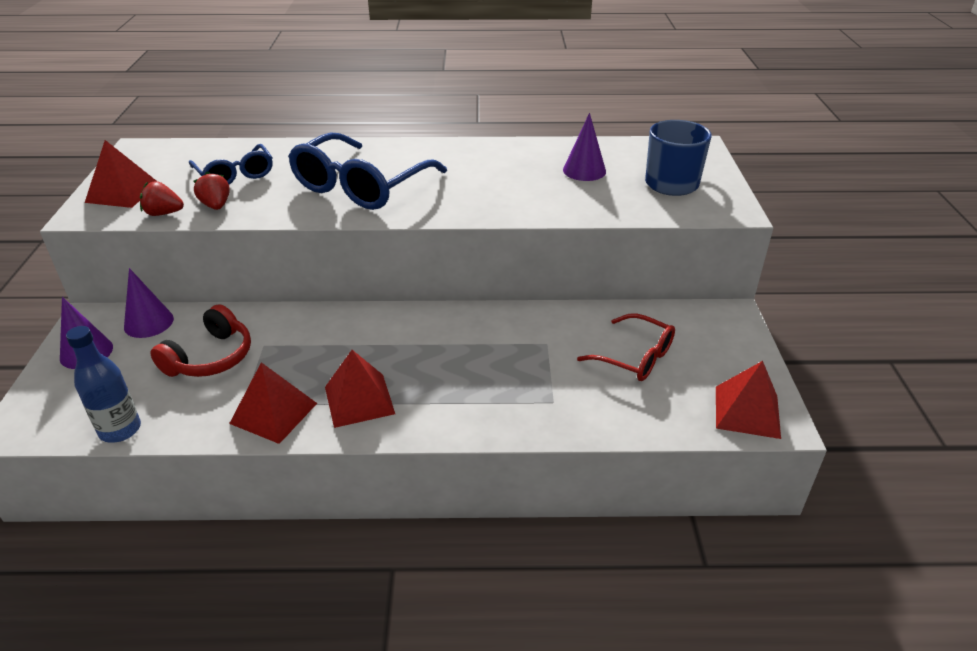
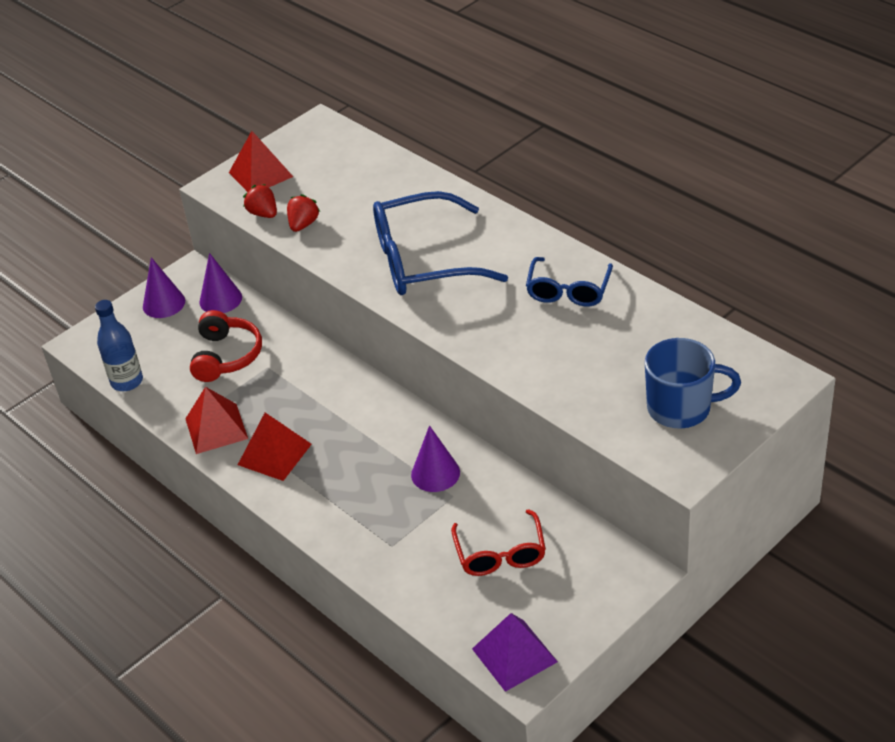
camera: 50 degrees right, 5 degrees up
red headphones [151,304,251,377] -> red headphones turned 75 degrees counterclockwise [190,310,262,382]
blue glasses [189,144,273,184] -> blue glasses moved to [526,257,613,306]
purple cone [563,113,606,181] -> purple cone moved to [411,425,460,492]
red pyramid [716,361,781,439] -> purple pyramid [472,613,558,692]

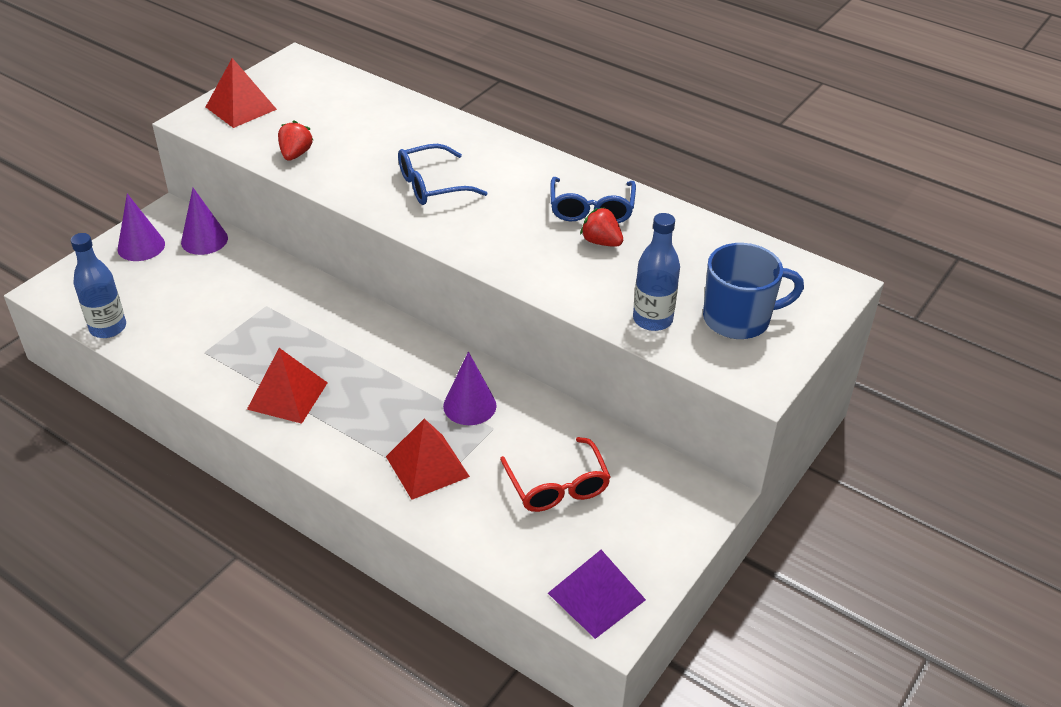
camera: 15 degrees left, 0 degrees up
red pyramid [185,387,248,454] -> red pyramid moved to [386,419,470,500]
red headphones [190,310,262,382] -> none
red strawberry [243,184,277,218] -> red strawberry moved to [580,207,623,247]
blue glasses [373,191,508,295] -> blue glasses [398,144,487,205], size x0.59
none -> blue bottle [633,213,680,331]

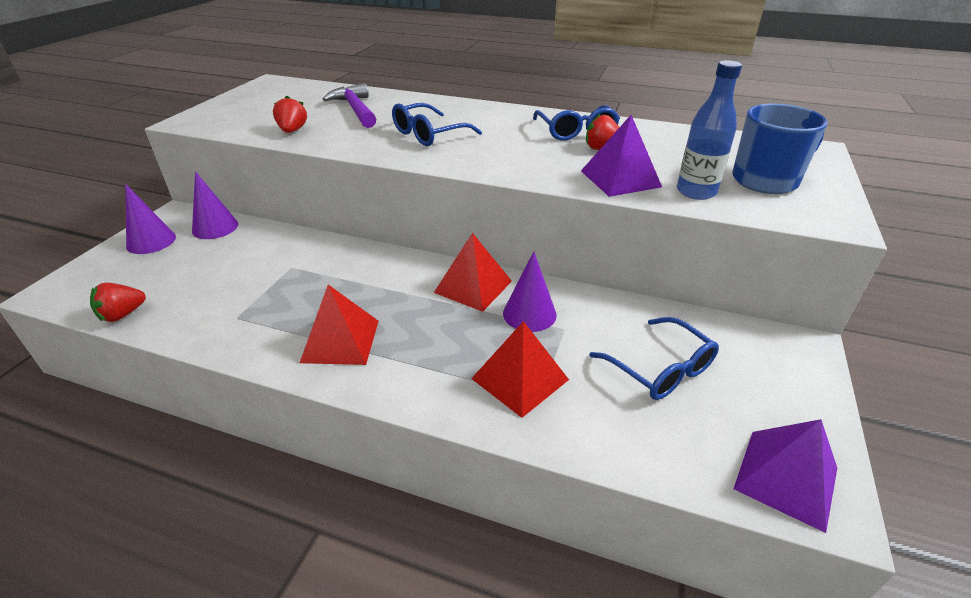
camera: 15 degrees left, 5 degrees down
blue bottle [71,233,126,338] -> red strawberry [90,283,146,322]
red pyramid [206,58,277,128] -> red pyramid moved to [434,233,512,312]
red glasses [500,437,611,512] -> blue glasses [589,317,719,400]
none -> purple hammer [322,83,376,128]
none -> purple pyramid [581,115,662,197]

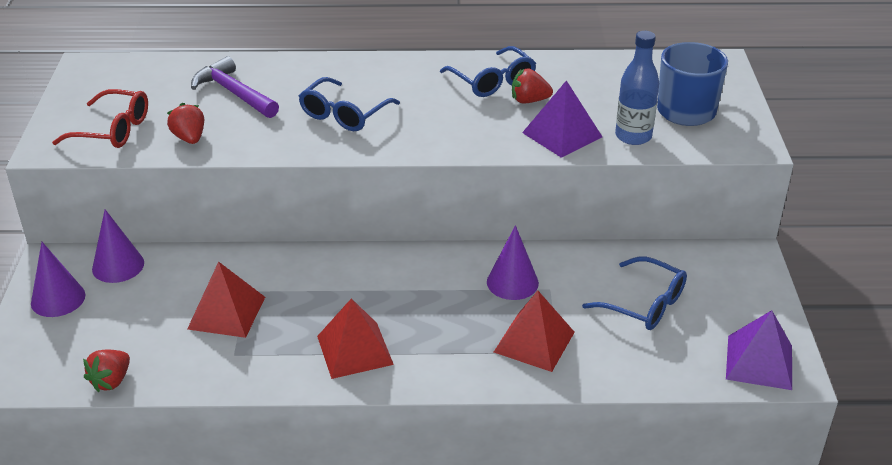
camera: 20 degrees left, 0 degrees up
red pyramid [434,233,512,312] -> red pyramid moved to [187,261,265,338]
none -> red glasses [52,89,148,148]

